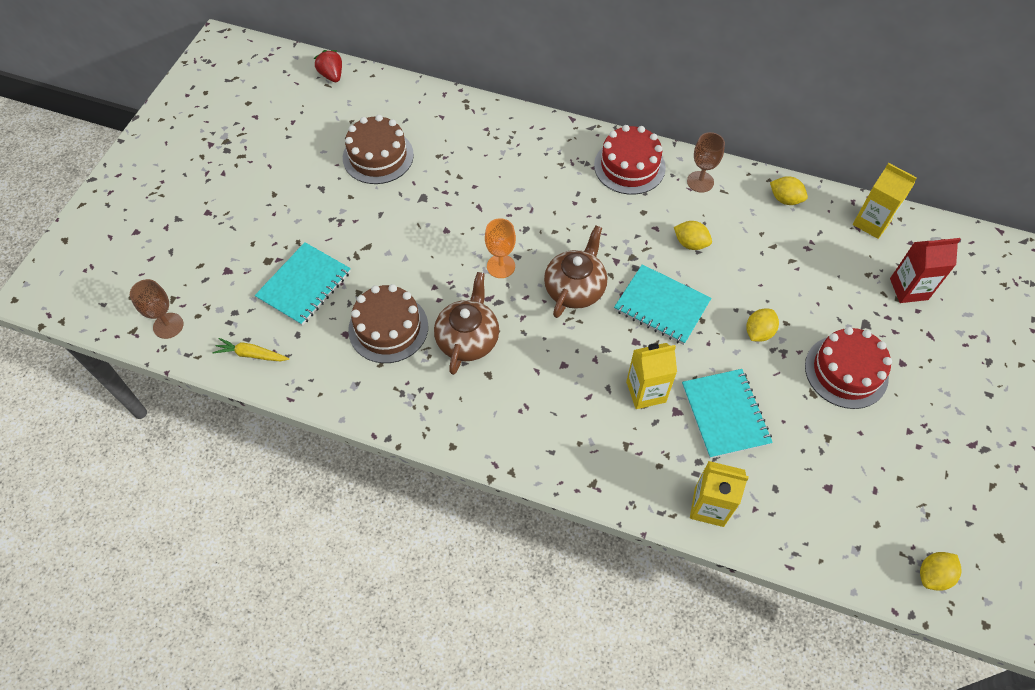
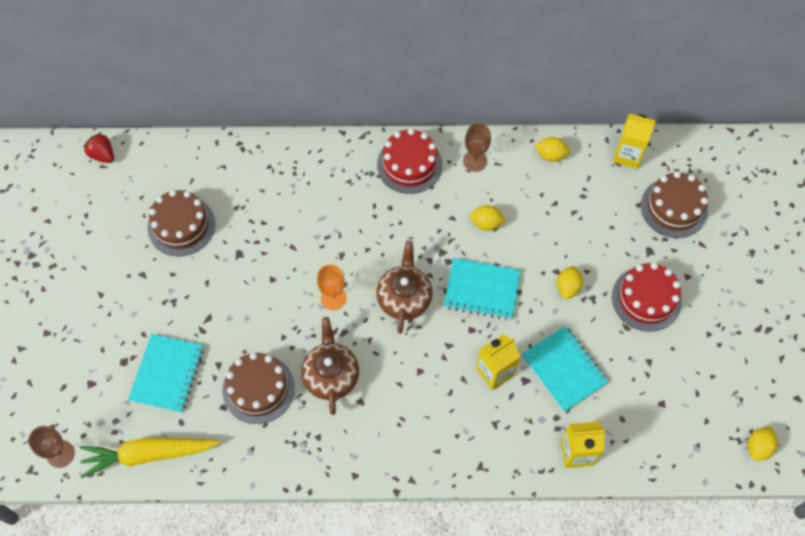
camera: 20 degrees left, 5 degrees up
yellow carrot [213,338,289,361] -> yellow carrot [80,437,220,478], size x1.95
red carton [890,237,961,303] -> brown cake [641,171,708,238]

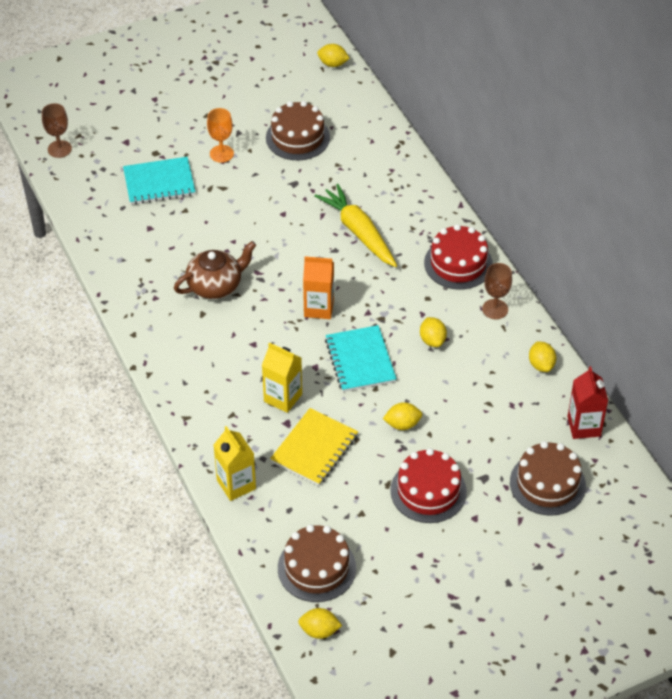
camera: 65 degrees right, 15 degrees down
yellow carrot [80,437,220,478] -> yellow carrot moved to [314,184,397,267]
red strawberry [83,132,114,163] -> yellow lemon [317,44,350,67]
brown cake [222,352,295,424] -> brown cake moved to [278,525,356,602]
orange goblet [317,264,347,310] -> orange goblet moved to [207,108,234,163]
brown teapot [376,241,433,334] -> orange carton [303,256,334,319]
turquoise notebook [522,326,609,412] -> yellow notebook [270,408,358,486]
yellow carton [613,114,656,169] -> red carton [567,366,608,439]

